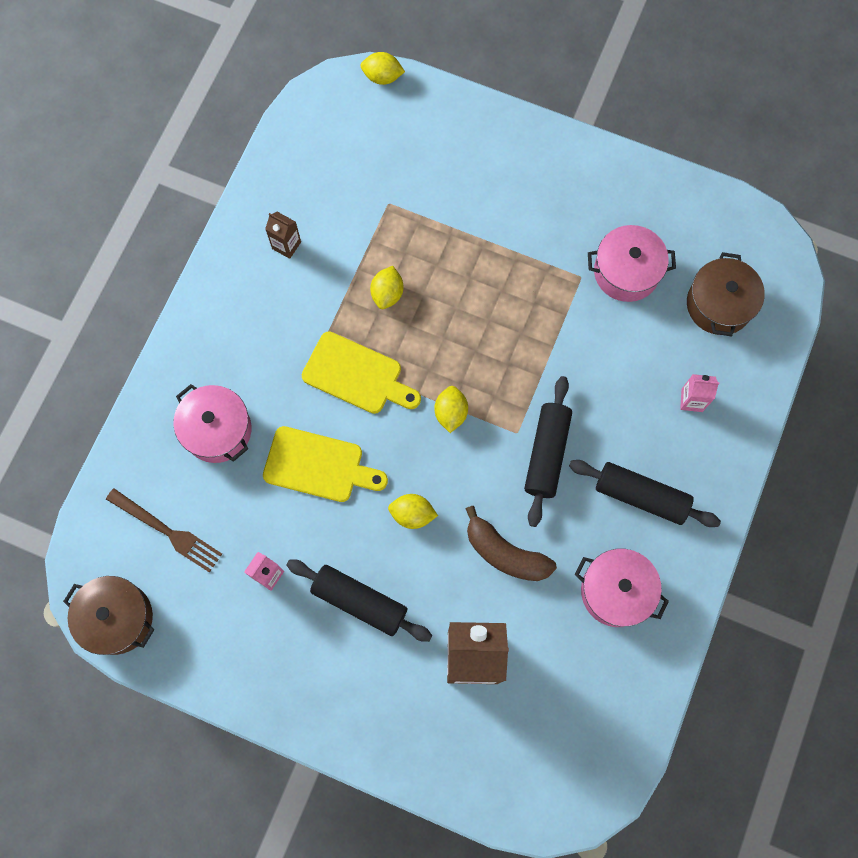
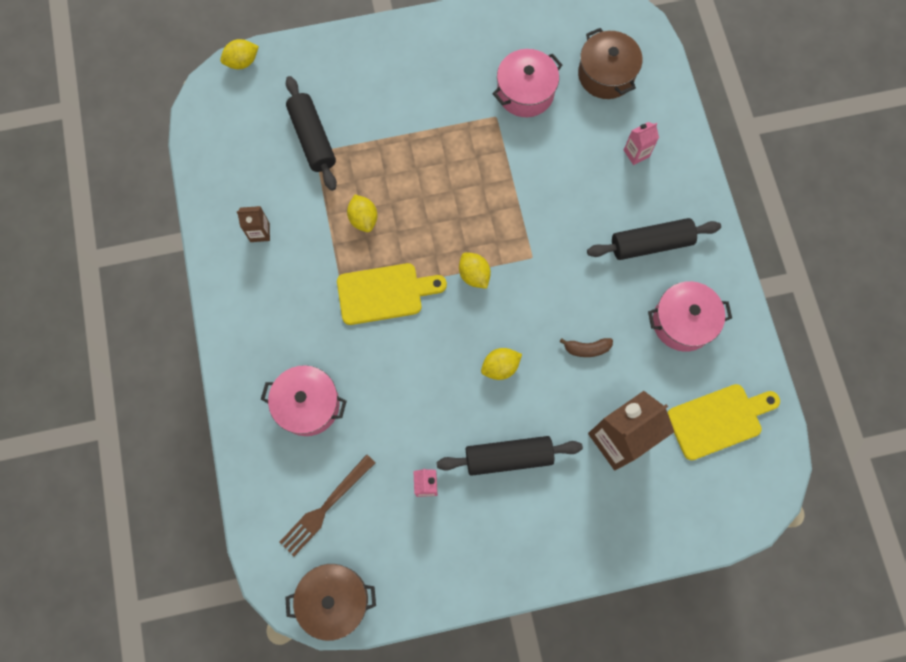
camera: 35 degrees left, 0 degrees up
brown fork [106,488,222,573] -> brown fork turned 135 degrees clockwise [279,454,375,557]
yellow cutting board [263,426,388,502] -> yellow cutting board moved to [667,384,780,460]
brown banana [466,506,557,581] -> brown banana [559,338,613,357], size x0.56
black rolling pin [524,376,572,527] -> black rolling pin moved to [286,76,337,191]

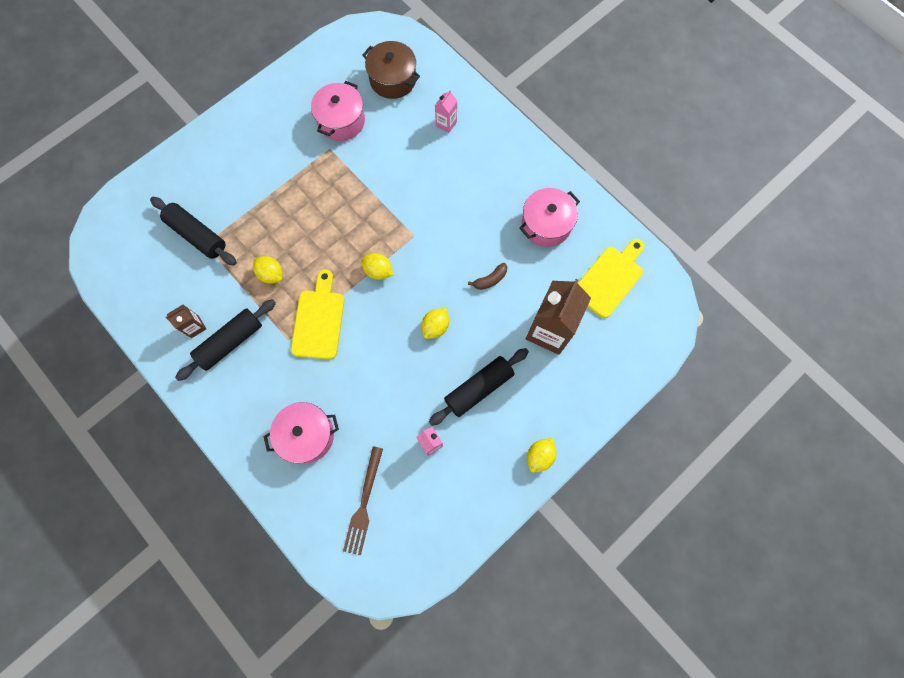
camera: 30 degrees left, 0 degrees up
yellow lemon [220,39,259,69] -> yellow lemon moved to [527,438,556,473]
brown pot [285,564,376,641] -> none
yellow cutting board [337,263,447,325] -> yellow cutting board turned 45 degrees counterclockwise [291,269,344,359]
black rolling pin [587,218,721,260] -> black rolling pin moved to [175,299,276,381]

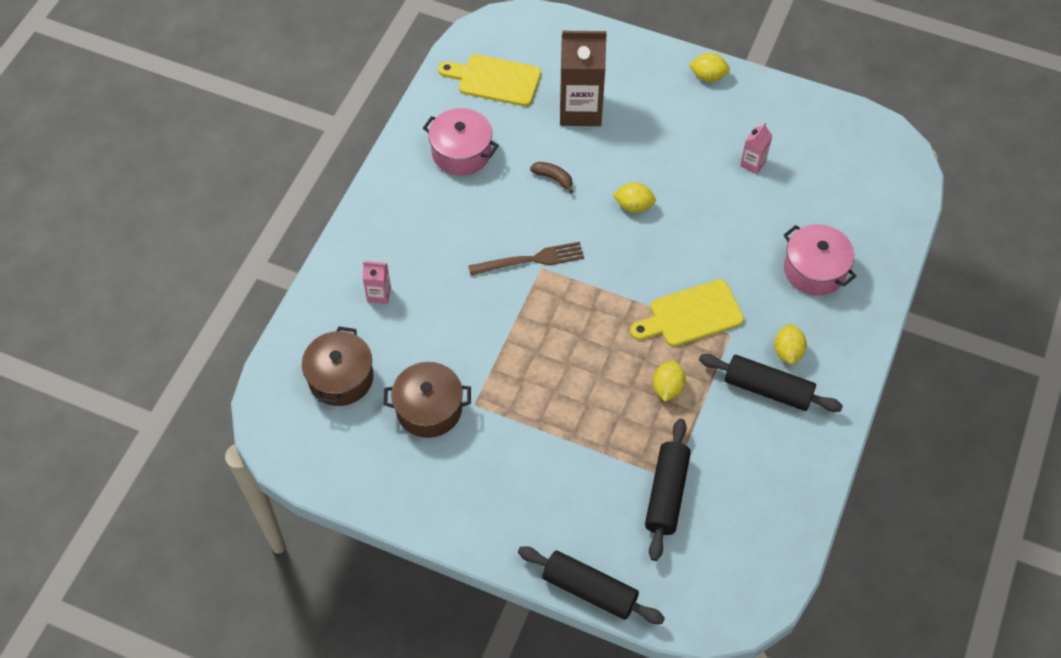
camera: 115 degrees left, 15 degrees down
brown carton [165,305,206,338] -> none
pink pot [311,81,365,141] -> brown pot [384,362,471,438]
brown fork [343,446,383,555] -> brown fork moved to [468,242,584,275]
yellow lemon [361,253,394,280] -> yellow lemon moved to [774,323,807,365]
black rolling pin [429,348,529,426] -> black rolling pin moved to [518,546,665,624]

